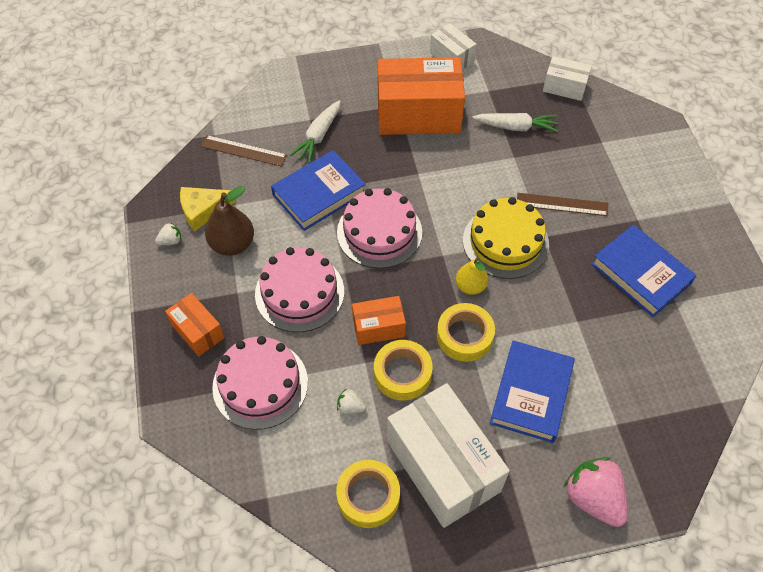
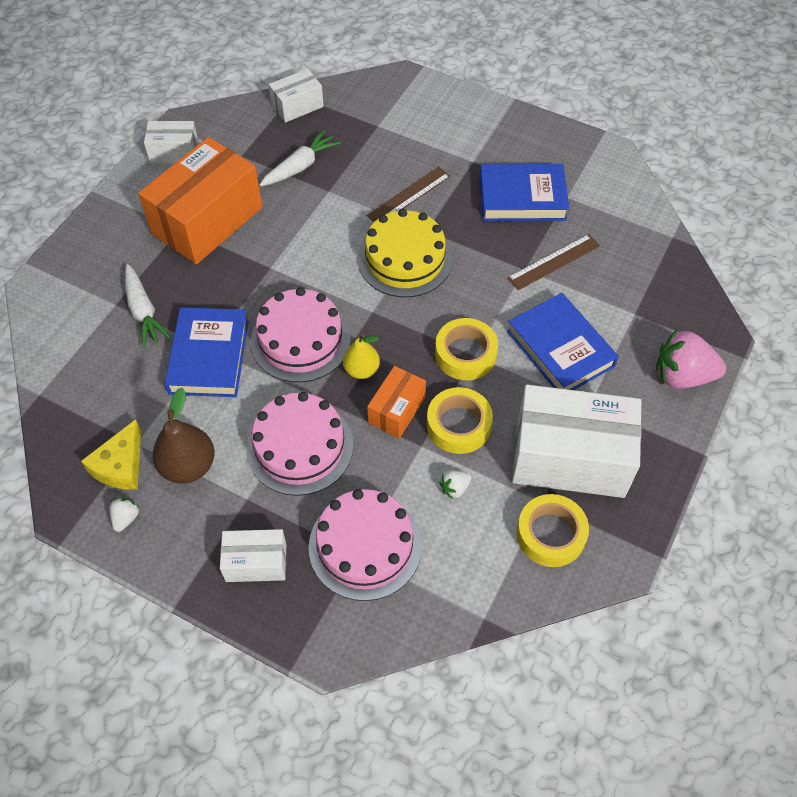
camera: 50 degrees left, 0 degrees up
orange box [165,293,224,356] -> white box [220,529,286,582]
brown ruler [201,135,287,167] -> brown ruler moved to [507,234,600,290]
yellow pear [456,258,488,295] -> yellow pear moved to [343,334,380,379]

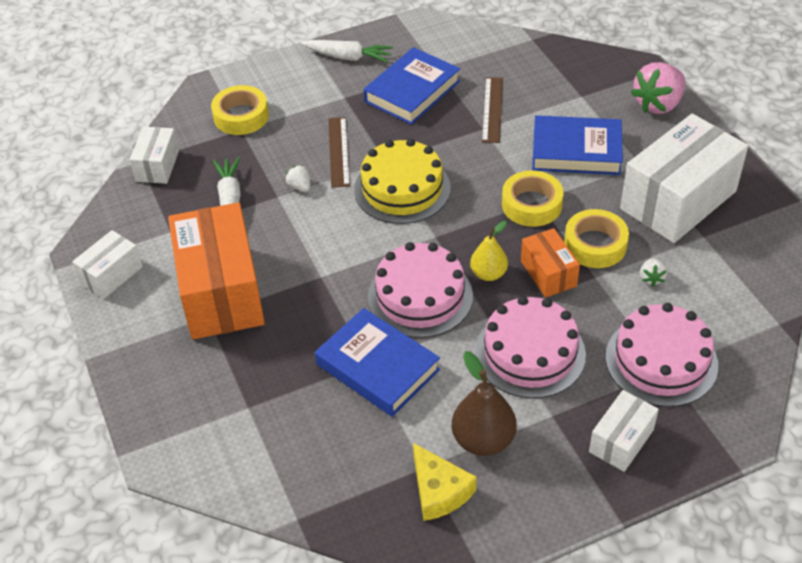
camera: 50 degrees left, 10 degrees down
white strawberry [109,498,139,532] -> white strawberry moved to [285,165,310,192]
white carrot [125,264,171,348] -> white carrot moved to [301,40,393,63]
yellow tape [516,494,589,567] -> yellow tape moved to [211,85,269,135]

